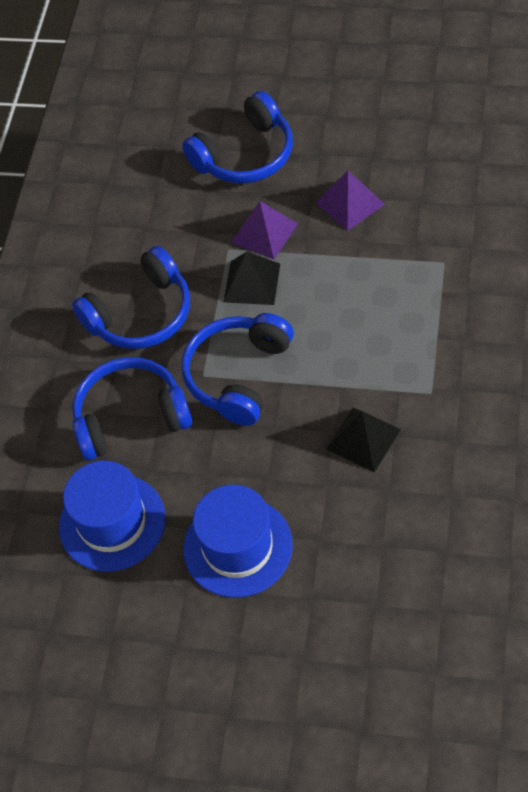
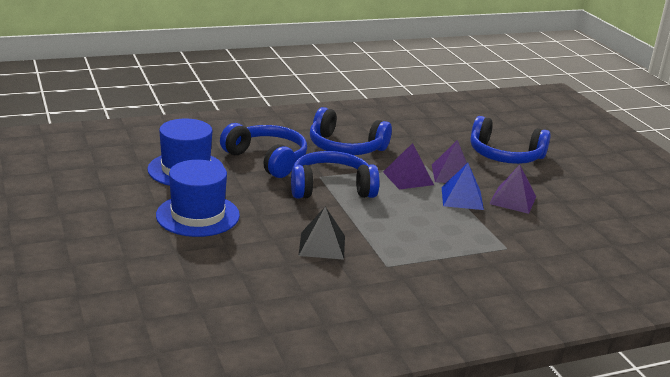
camera: 50 degrees right, 30 degrees down
black pyramid [224,252,280,305] -> purple pyramid [383,143,434,190]
none -> blue pyramid [442,163,484,210]

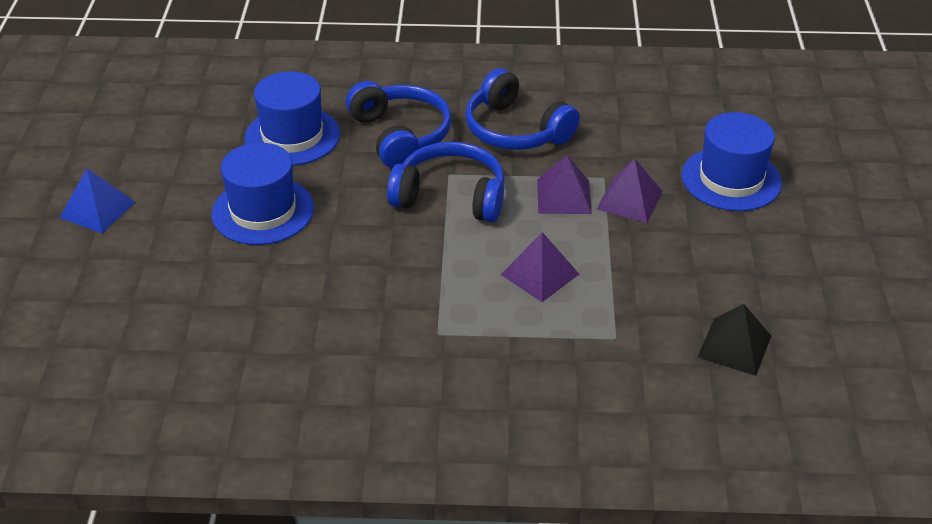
camera: 25 degrees right, 15 degrees up
black pyramid [298,206,345,260] -> black pyramid moved to [698,304,771,376]
blue pyramid [442,163,484,210] -> blue pyramid moved to [60,168,135,233]
blue headphones [471,116,551,164] -> blue hat [682,112,782,211]
purple pyramid [489,165,536,214] -> purple pyramid moved to [500,232,579,302]

